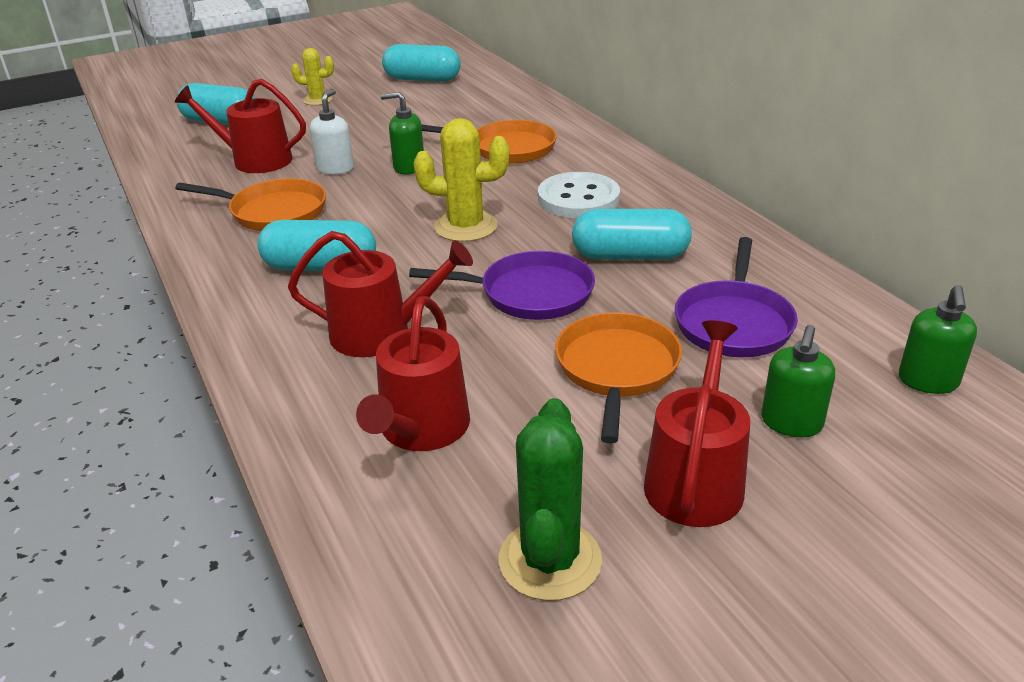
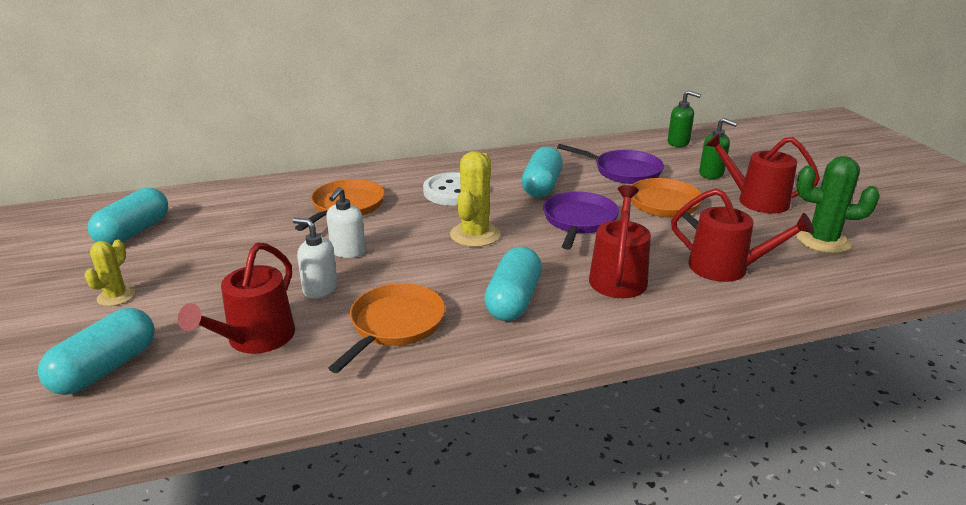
camera: 80 degrees left, 5 degrees down
green soap dispenser [381,92,424,175] -> white soap dispenser [326,187,366,258]
orange pan [555,312,682,444] -> orange pan turned 60 degrees clockwise [631,178,702,229]

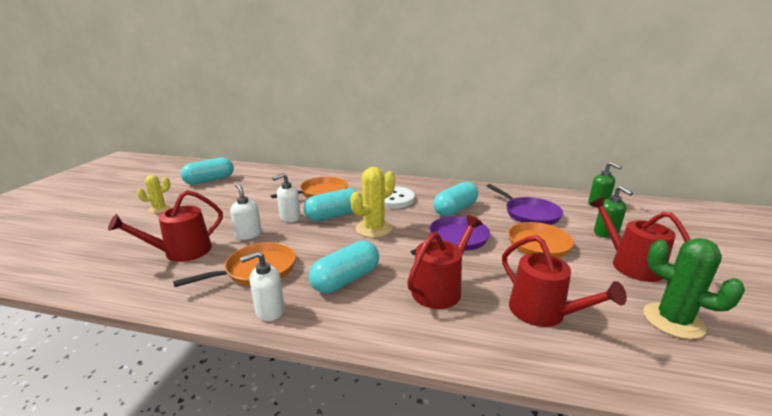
camera: 30 degrees right, 5 degrees down
turquoise capsule [38,308,155,395] -> turquoise capsule moved to [303,188,357,221]
none -> white soap dispenser [240,251,284,321]

